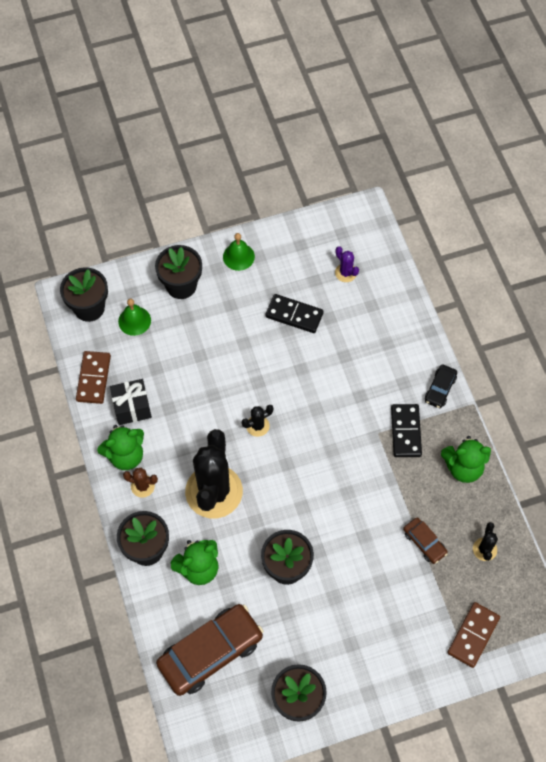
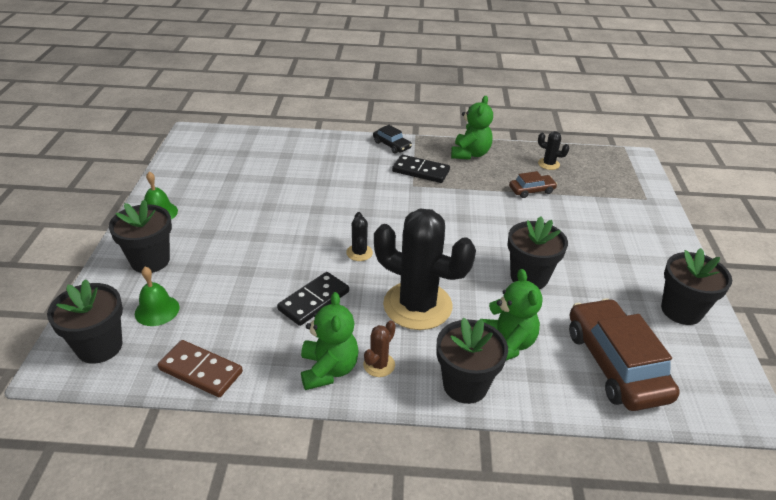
camera: 70 degrees left, 25 degrees down
black gift [110,379,152,425] -> none
black domino [265,294,324,333] -> black domino moved to [277,272,349,326]
purple cactus [335,246,359,282] -> none
brown domino [447,602,500,668] -> none

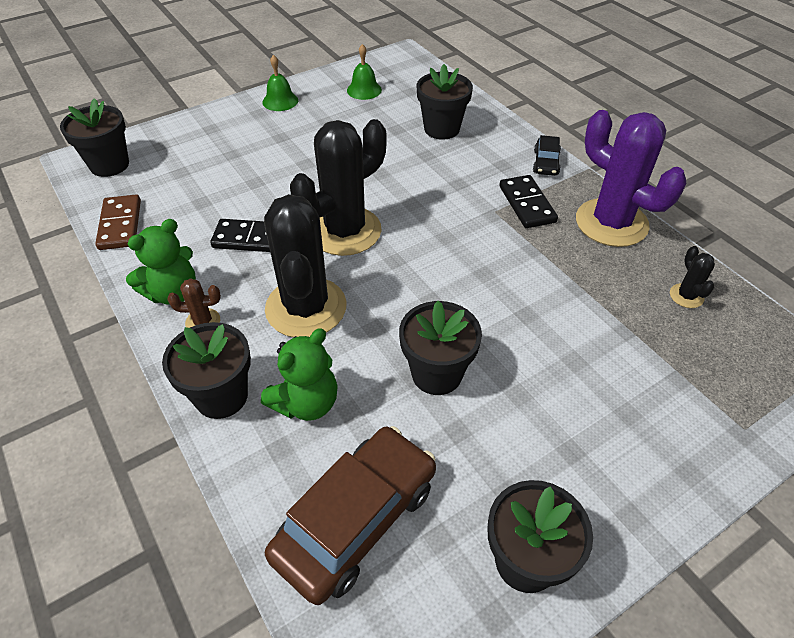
camera: 55 degrees right, 10 degrees up
black flower pot [109,199,172,273] -> black flower pot moved to [417,64,473,140]
green bell [135,267,179,326] -> green bell moved to [347,44,382,100]
black cactus [346,212,373,261] -> black cactus [290,119,387,256], size x2.39
green teddy bear [451,96,493,160] -> purple cactus [576,110,686,247]
brown car [509,171,557,198] -> none

